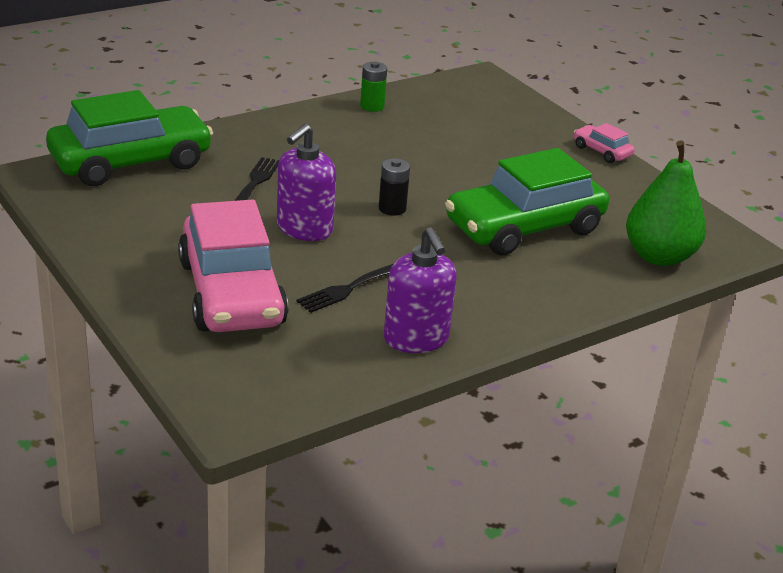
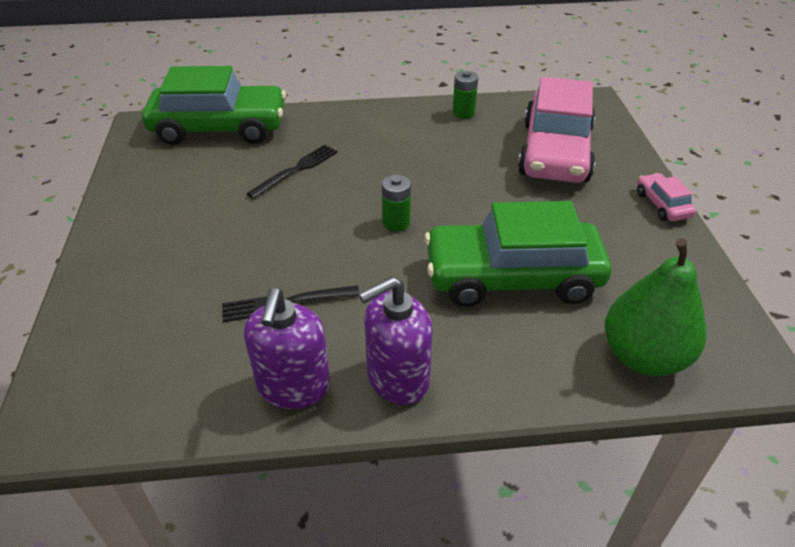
camera: 30 degrees right, 10 degrees up
pink car [178,199,289,332] -> pink car moved to [518,77,595,183]
purple soap dispenser [277,124,336,241] -> purple soap dispenser moved to [359,276,433,405]
black battery [379,158,410,216] -> green battery [382,175,411,232]

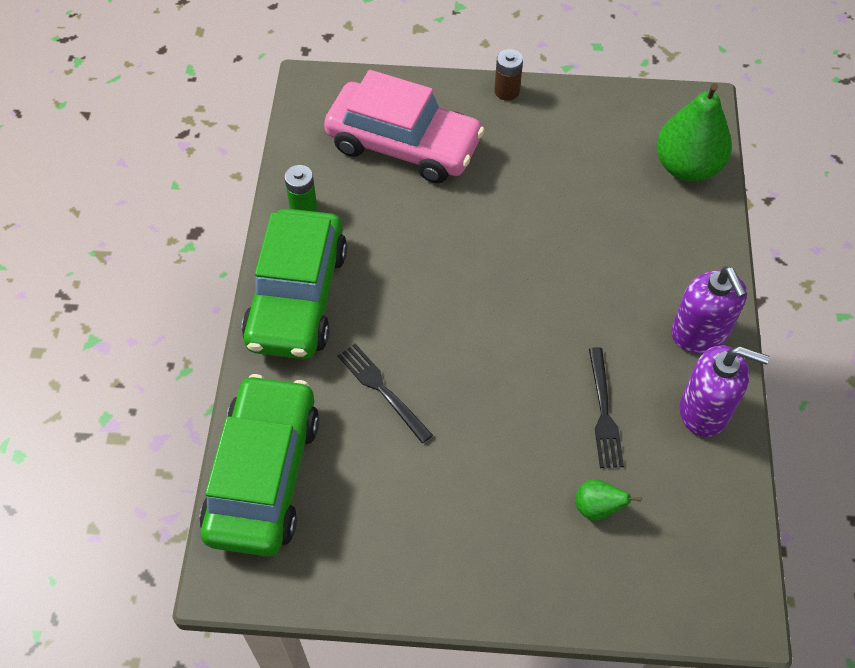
camera: 80 degrees left, 15 degrees up
green battery [382,175,411,232] -> none
green car [424,201,611,307] -> green car moved to [242,209,347,359]
pink car [637,173,696,221] -> brown battery [494,49,523,101]
none -> green pear [575,479,641,521]

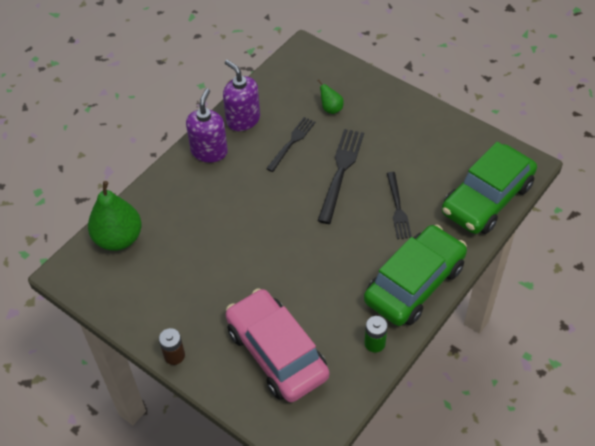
camera: 145 degrees left, 5 degrees down
none -> black fork [318,129,364,224]

